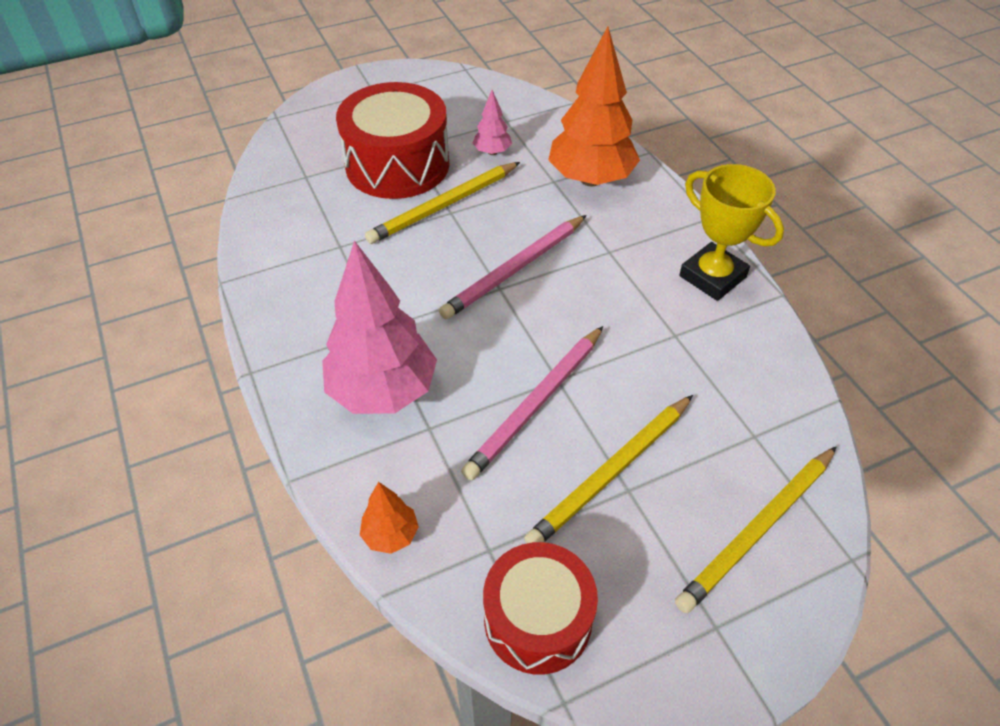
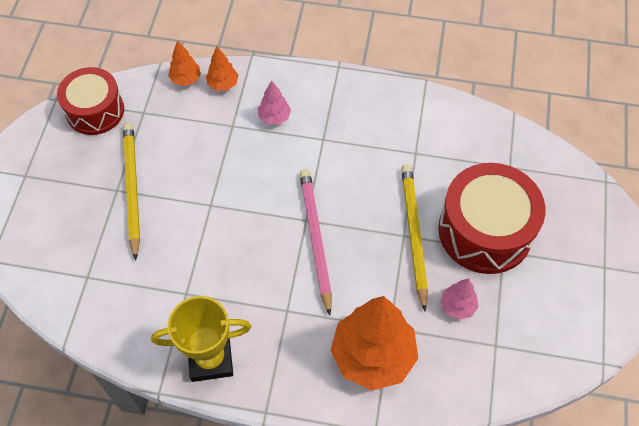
camera: 125 degrees right, 10 degrees up
pink tree [322,240,437,414] -> pink tree [258,80,291,125], size x0.46
pink pencil [461,326,603,480] -> none
yellow pencil [675,447,836,614] -> none
none -> orange tree [206,46,238,91]

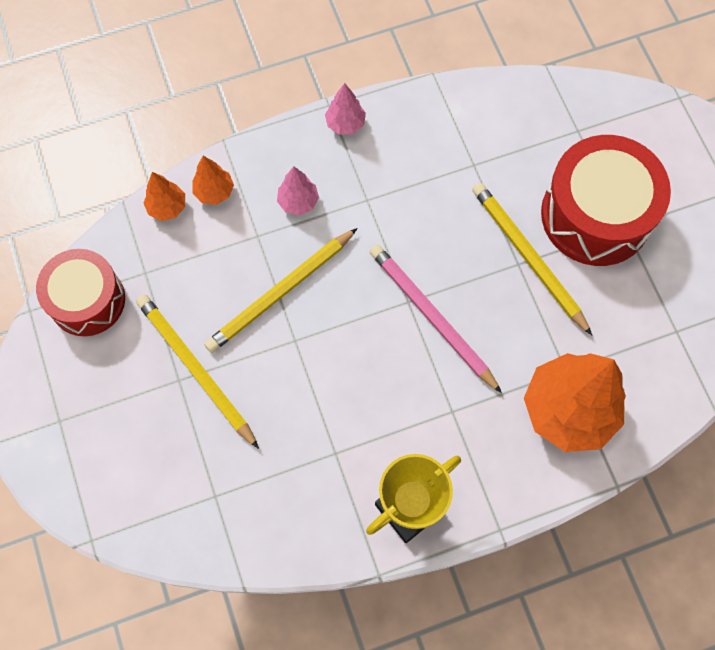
camera: 30 degrees left, 10 degrees up
pink tree [440,279,478,320] -> pink tree moved to [325,83,366,135]
none -> yellow pencil [204,228,358,353]

